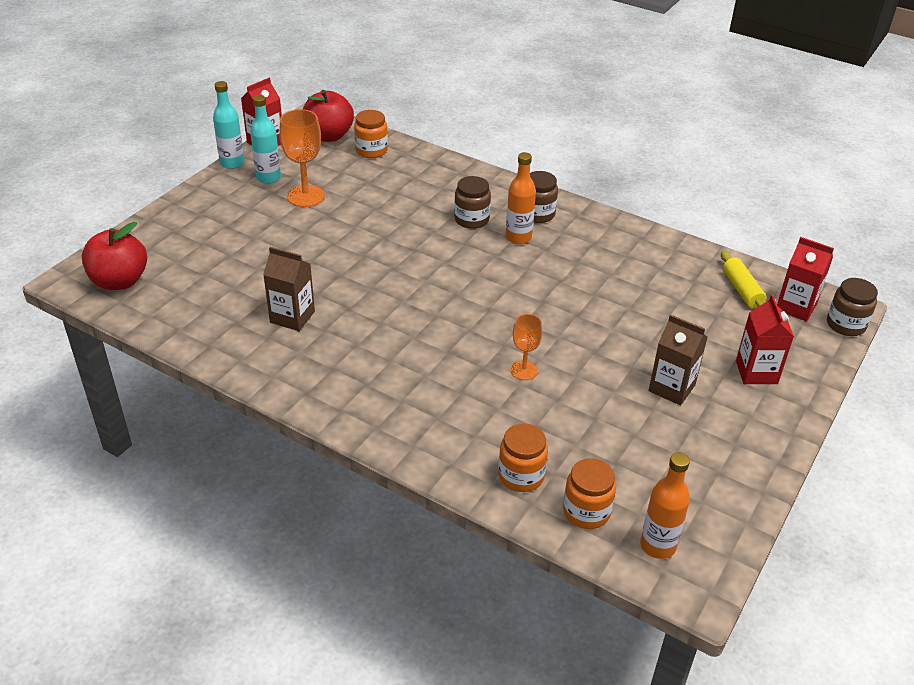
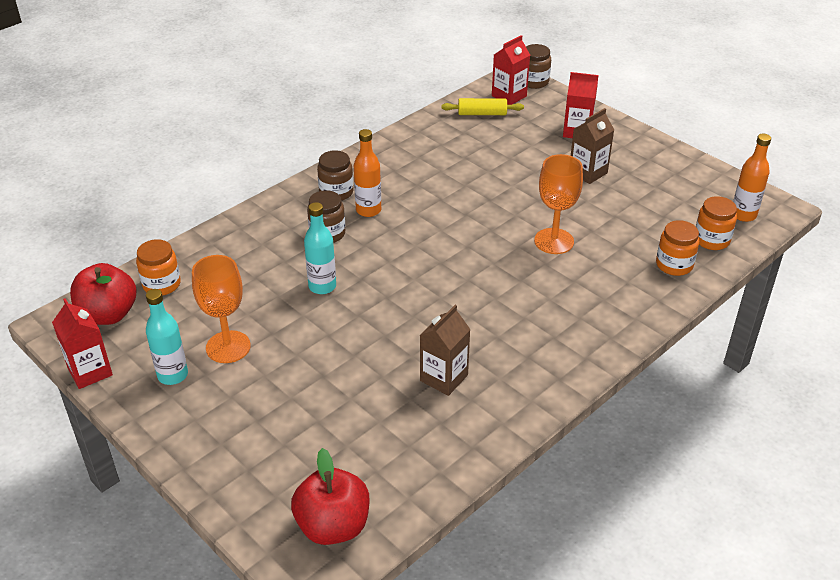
camera: 75 degrees left, 0 degrees up
turquoise bottle [213,81,244,169] -> turquoise bottle moved to [304,202,336,294]
orange goblet [510,314,543,380] -> orange goblet [534,154,583,254], size x1.67

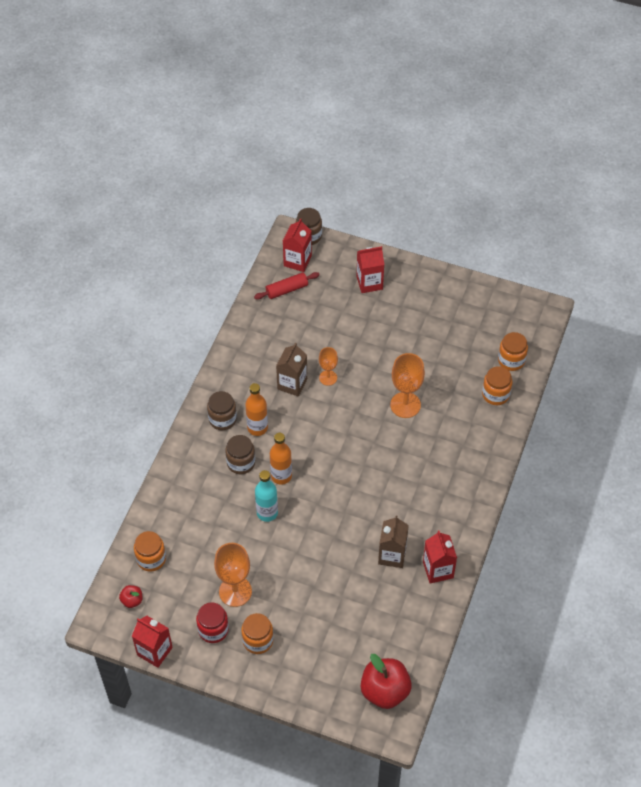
camera: 25 degrees left, 15 degrees up
red apple [70,263,137,325] -> red apple [119,585,143,608], size x0.48
turquoise bottle [146,289,188,385] -> red jar [196,602,229,643]
yellow rolling pin [441,98,524,115] -> red rolling pin [254,272,320,300]
brown carton [571,108,614,184] -> brown carton moved to [276,343,307,397]
orange bottle [733,134,771,222] -> orange bottle moved to [270,433,292,485]
none -> orange jar [241,613,273,654]
none -> orange goblet [319,347,338,386]
none -> red carton [423,530,457,584]

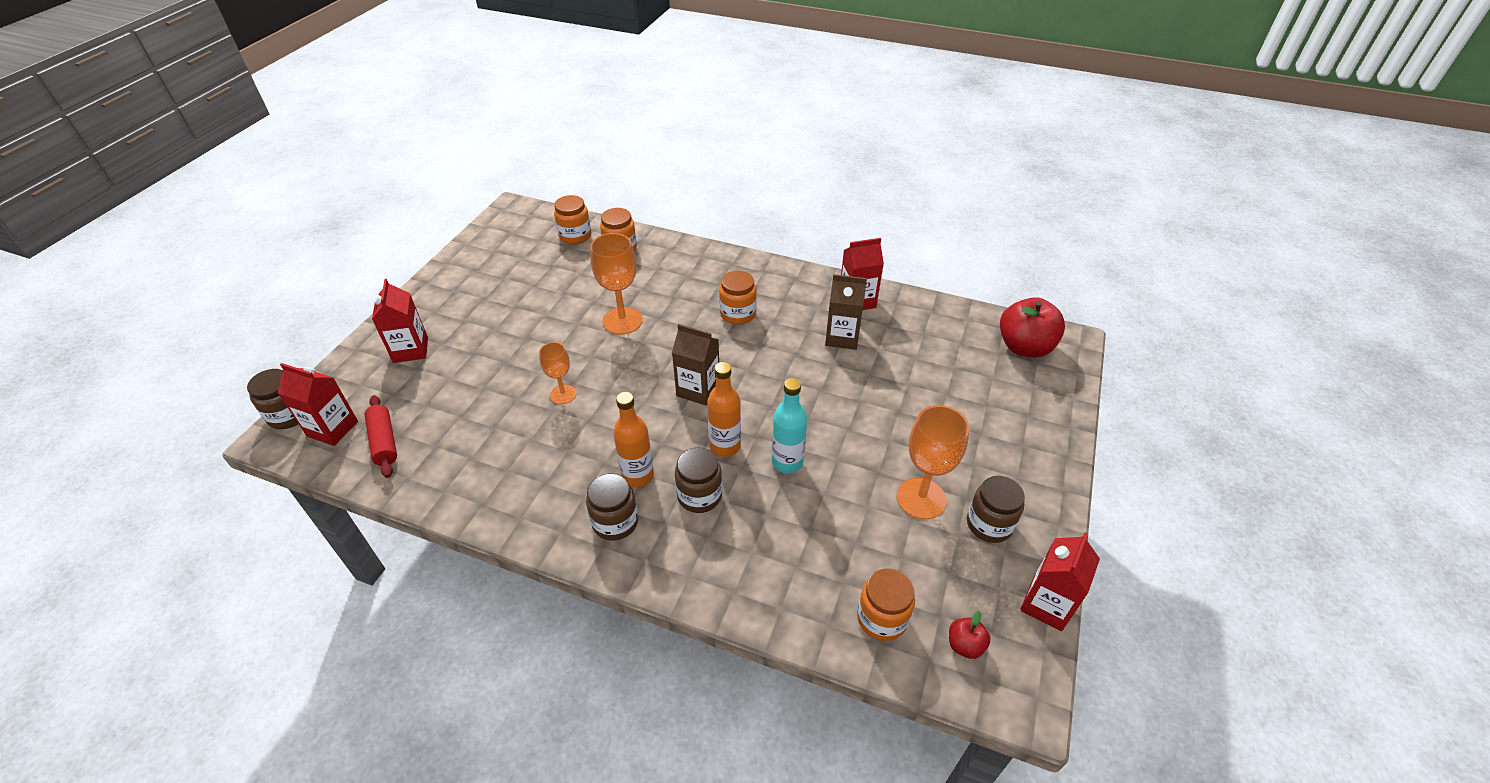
camera: 90 degrees left, 10 degrees down
red jar [196,602,229,643] -> brown jar [967,476,1025,543]
orange jar [241,613,273,654] -> orange jar moved to [719,270,757,325]
brown carton [276,343,307,397] -> brown carton moved to [672,324,719,405]

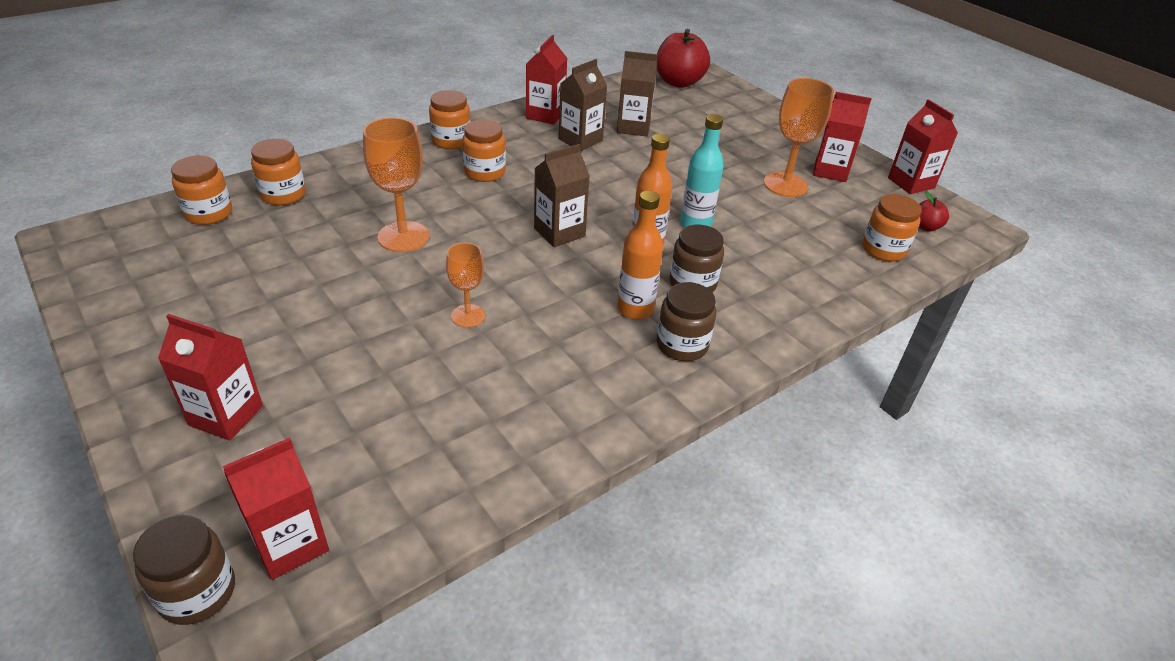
camera: 60 degrees left, 5 degrees down
red rolling pin [365,395,397,478] -> none
brown jar [967,476,1025,543] -> red carton [813,92,872,182]
none -> orange jar [429,90,470,150]
none -> brown carton [617,51,658,136]

